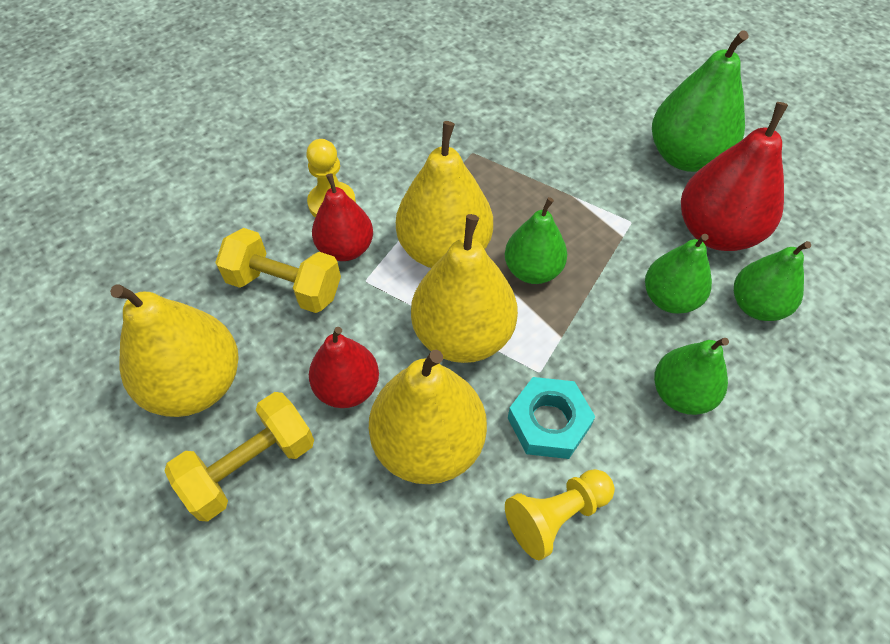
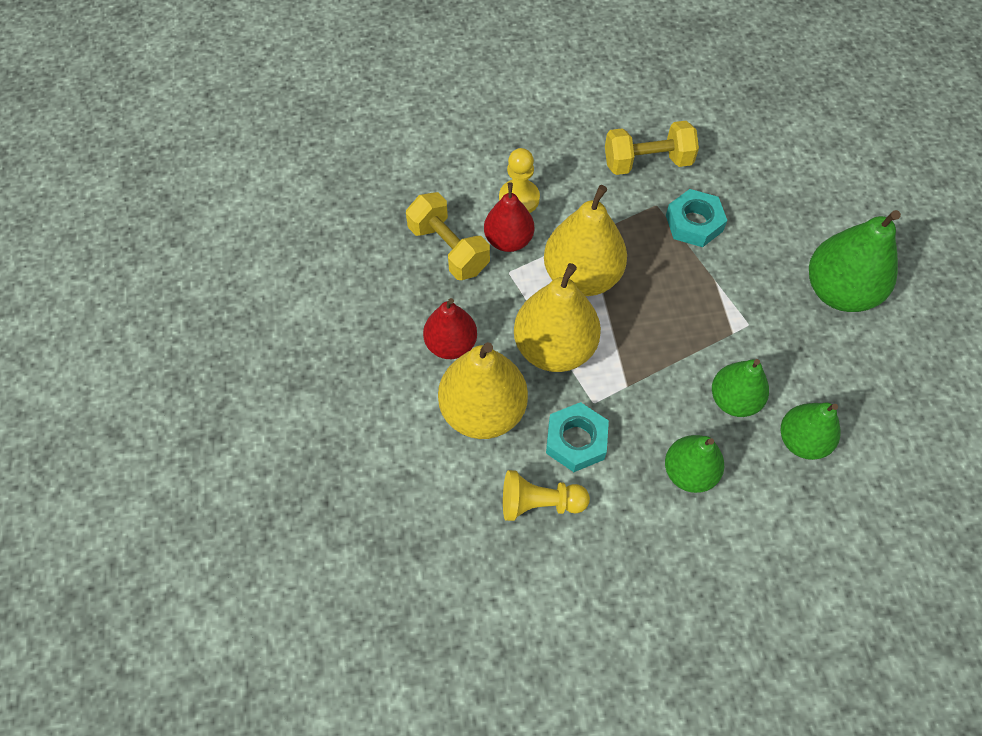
camera: 30 degrees right, 5 degrees up
yellow pear [110,284,239,417] -> none
yellow dumbbell [165,392,314,521] -> yellow dumbbell moved to [605,121,699,175]
green pear [505,197,567,284] -> none
red pear [681,102,788,251] -> none
none -> turquoise nut [666,189,727,247]

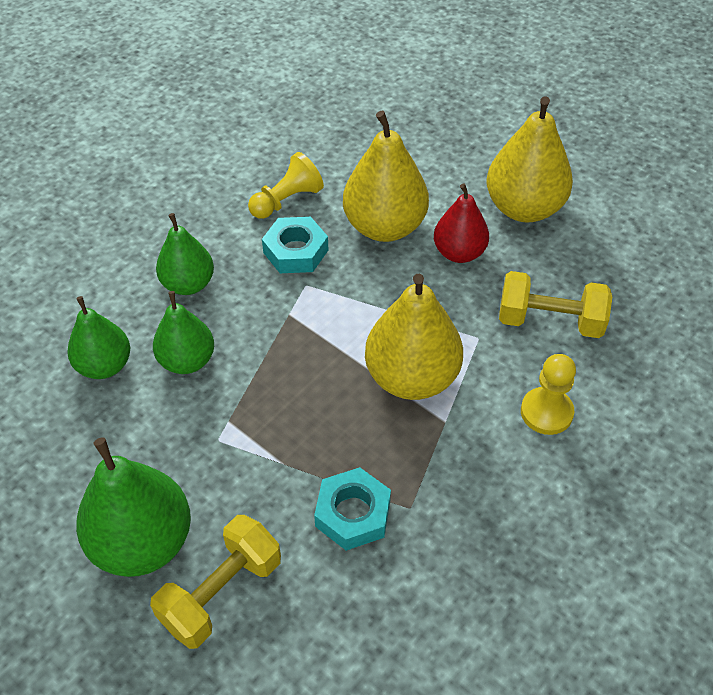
camera: 140 degrees right, 10 degrees down
red pear [484,182,534,252] -> none
yellow pear [514,263,601,372] -> yellow pear moved to [486,96,573,222]
yellow dumbbell [605,121,699,175] -> yellow dumbbell moved to [150,515,281,649]

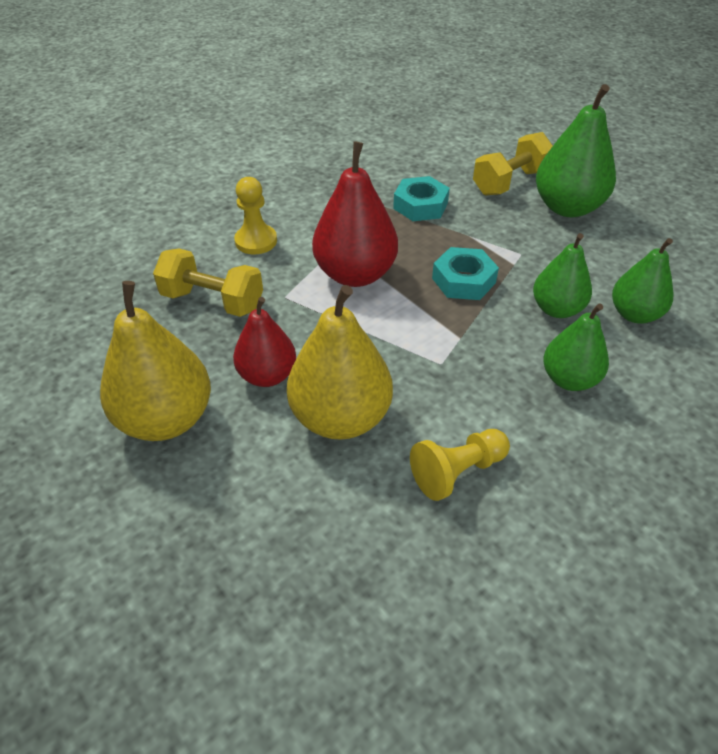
camera: 170 degrees left, 5 degrees down
turquoise nut [262,217,328,273] -> turquoise nut moved to [432,247,499,300]
yellow pear [365,274,463,400] -> red pear [312,141,398,287]

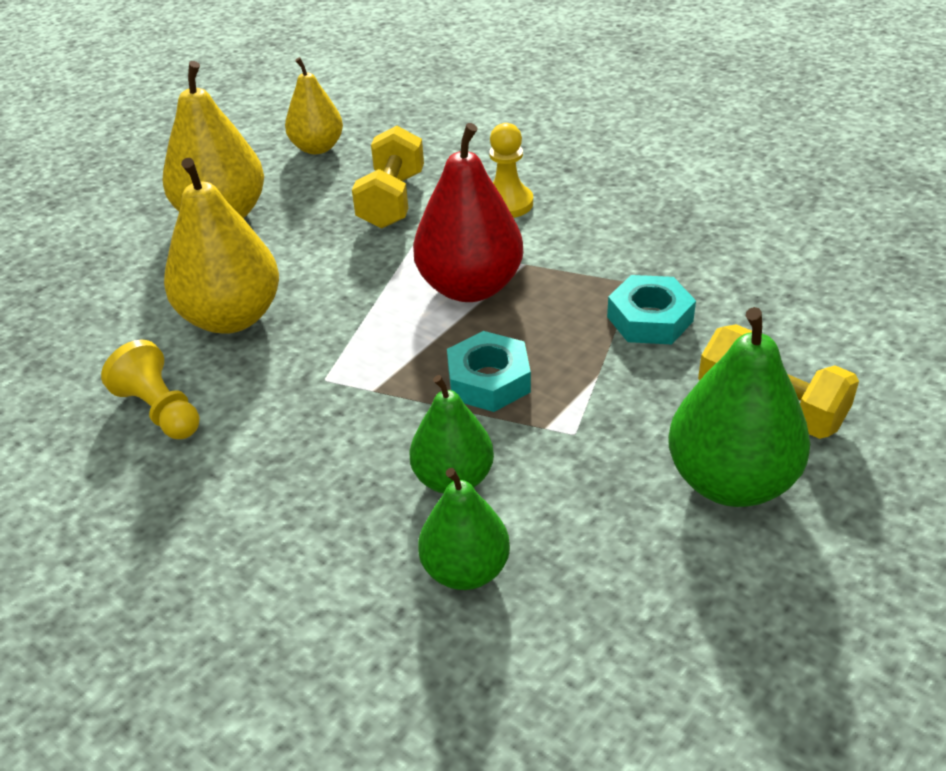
camera: 80 degrees right, 5 degrees down
red pear [233,297,296,387] -> none
green pear [543,303,609,391] -> none
none -> yellow pear [285,57,343,154]

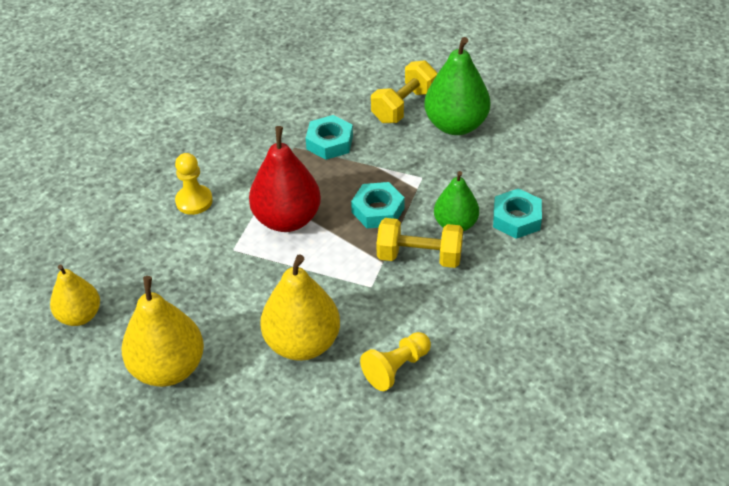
camera: 90 degrees left, 5 degrees up
yellow dumbbell [352,126,424,229] -> yellow dumbbell moved to [376,218,463,268]
green pear [418,468,510,590] -> turquoise nut [493,188,542,239]

